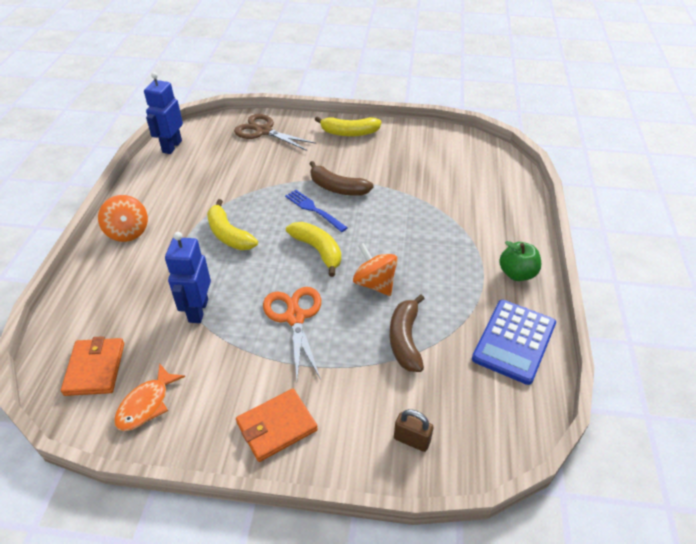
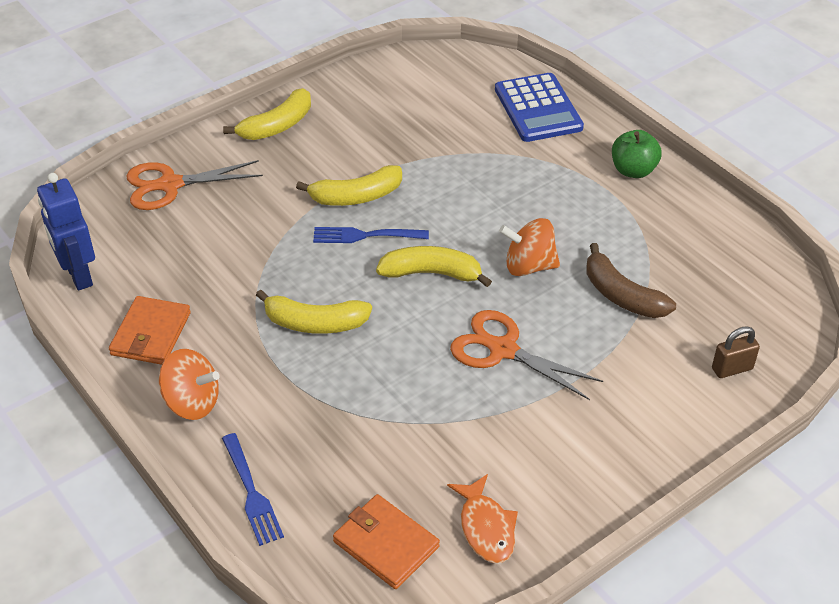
camera: 45 degrees left, 0 degrees up
blue robot [165,232,211,323] -> none
brown scissors [234,114,316,151] -> orange scissors [126,160,263,210]
orange wallet [236,389,318,462] -> orange wallet moved to [109,296,191,365]
brown banana [309,161,374,196] -> yellow banana [296,165,402,206]
blue calculator [472,300,556,385] -> blue calculator moved to [495,73,584,142]
none -> blue fork [222,433,284,546]

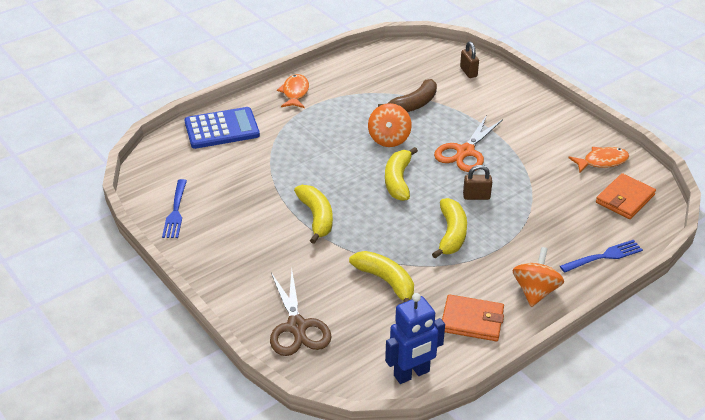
camera: 90 degrees left, 5 degrees down
orange scissors [126,160,263,210] -> brown scissors [270,269,331,356]
yellow banana [223,88,311,140] -> yellow banana moved to [349,251,414,302]
blue fork [313,227,429,243] -> blue fork moved to [162,179,187,238]
green apple [612,130,662,178] -> orange fish [277,74,309,108]
none -> brown padlock [463,165,492,200]

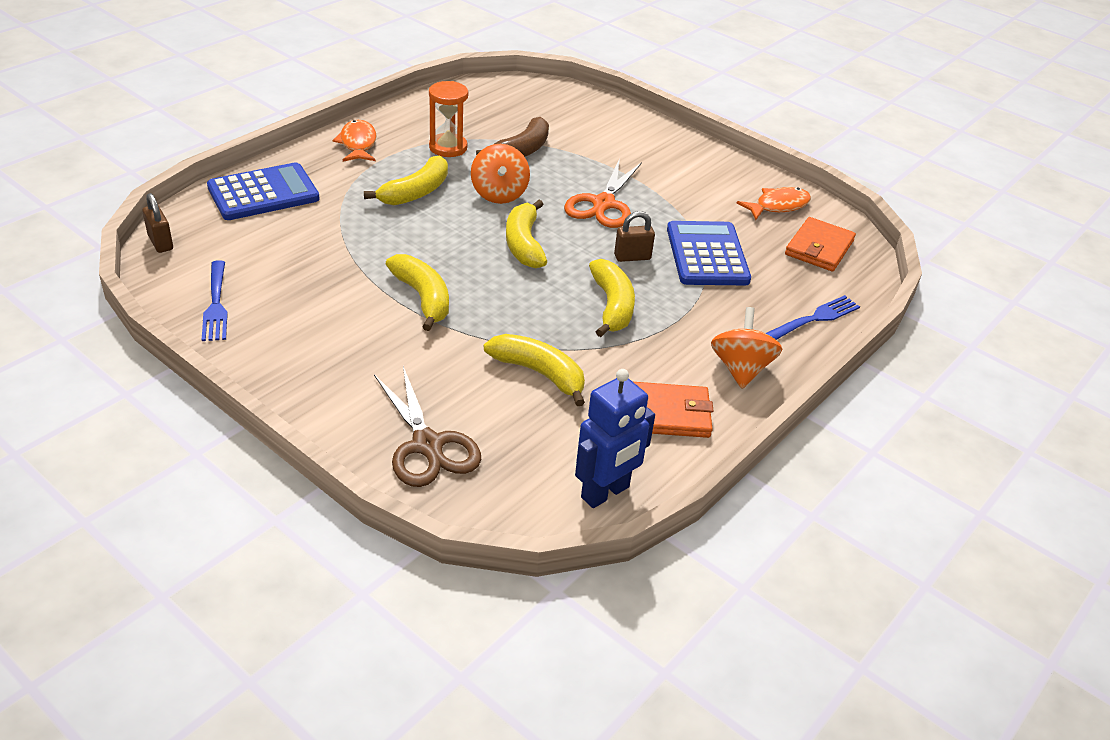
camera: 15 degrees left, 0 degrees up
brown padlock [460,41,479,78] -> brown padlock moved to [142,193,173,253]
none -> yellow banana [364,155,448,205]
none -> orange hourglass [429,81,468,157]
none -> blue calculator [667,221,751,285]

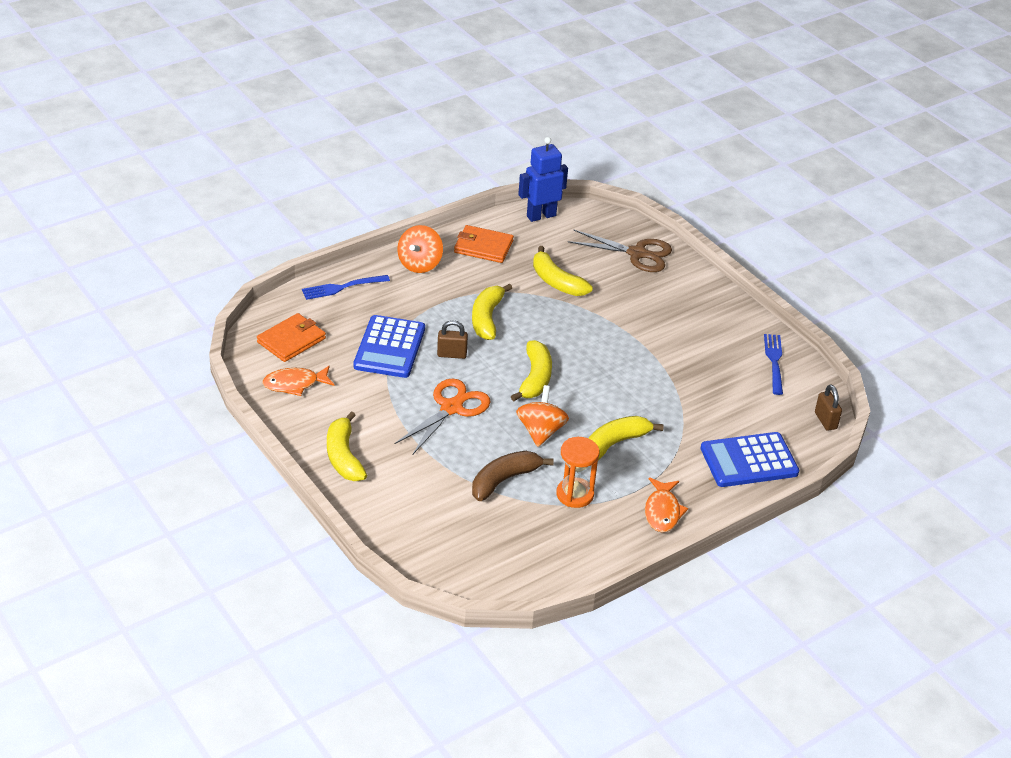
camera: 165 degrees left, 0 degrees up
brown scissors [374,366,481,487] -> brown scissors turned 120 degrees clockwise [568,229,672,272]
yellow banana [386,254,449,331] -> yellow banana moved to [327,411,367,481]

